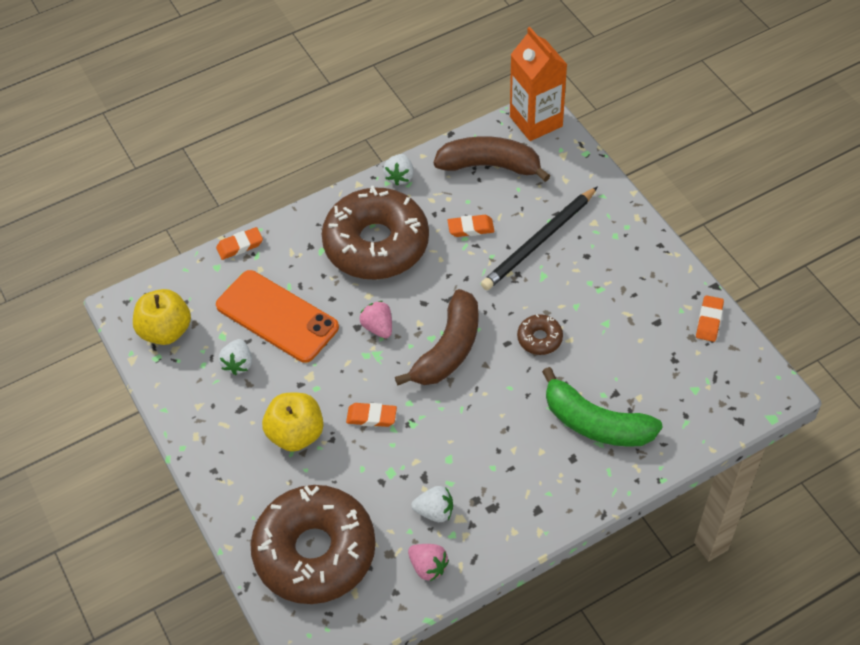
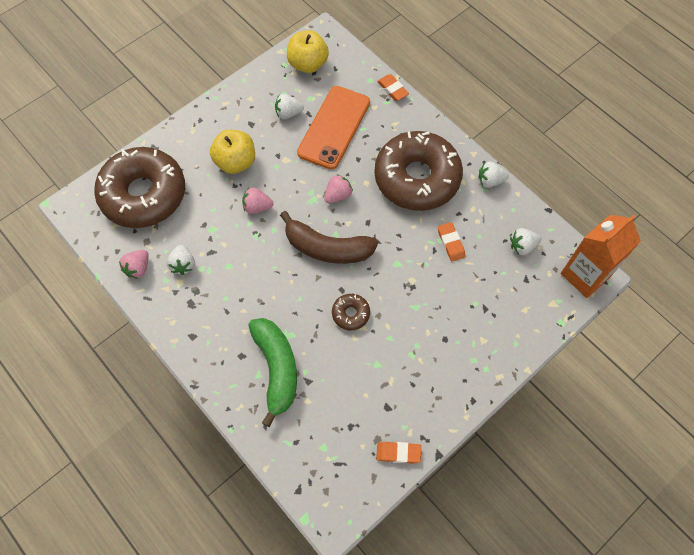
camera: 75 degrees right, 10 degrees up
orange eraser [346,403,397,427] -> pink strawberry [242,187,273,214]
brown banana [434,136,550,182] -> white strawberry [510,228,541,255]
black pencil [481,186,598,290] -> none
green banana [542,367,663,447] -> green banana turned 150 degrees clockwise [248,318,297,427]

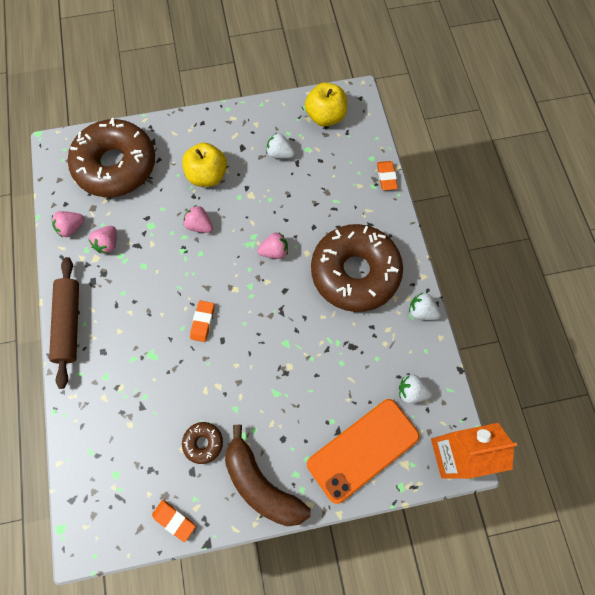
camera: 30 degrees right, 5 degrees up
white strawberry [167,245,195,275] -> pink strawberry [89,226,117,254]
green banana [248,318,297,427] -> none
brown banana [280,211,378,264] -> brown banana moved to [225,425,311,526]
orange phone [297,86,370,169] -> orange phone moved to [307,399,420,504]
brown donut [332,294,370,330] -> brown donut moved to [182,422,223,464]
orange eraser [438,222,465,262] -> orange eraser moved to [190,300,214,342]
none -> brown rolling pin [49,257,79,389]

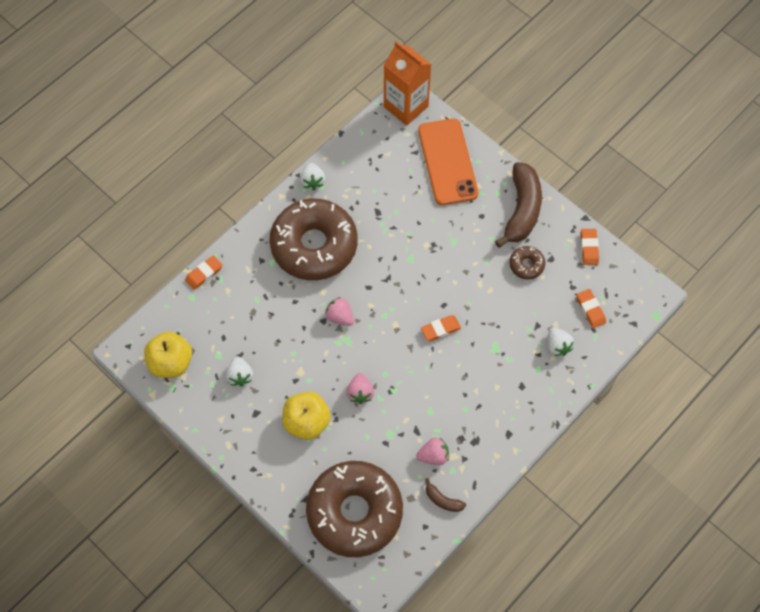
camera: 125 degrees left, 5 degrees down
brown rolling pin [49,257,79,389] -> none
pink strawberry [52,211,85,237] -> brown banana [425,478,466,512]
orange phone [307,399,420,504] -> orange phone turned 60 degrees clockwise [418,119,479,205]
white strawberry [399,374,433,404] -> white strawberry moved to [548,327,574,356]
none -> orange eraser [577,289,606,328]

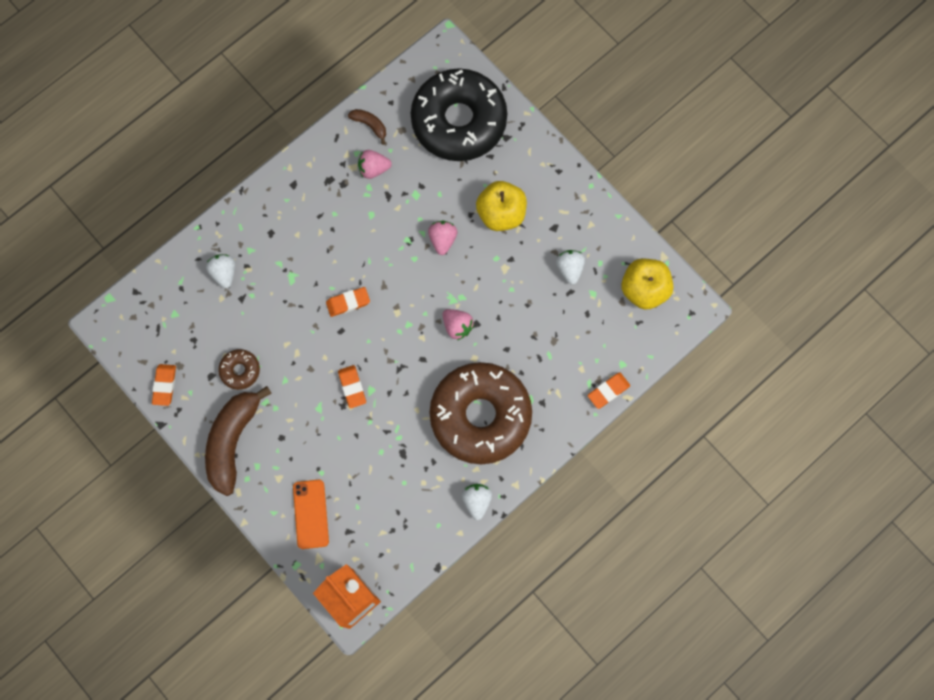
camera: 175 degrees left, 10 degrees up
brown donut [306,461,403,557] -> black donut [411,68,507,161]
orange phone [418,119,479,205] -> orange phone [293,480,329,549], size x0.59
orange eraser [577,289,606,328] -> orange eraser moved to [338,365,366,408]

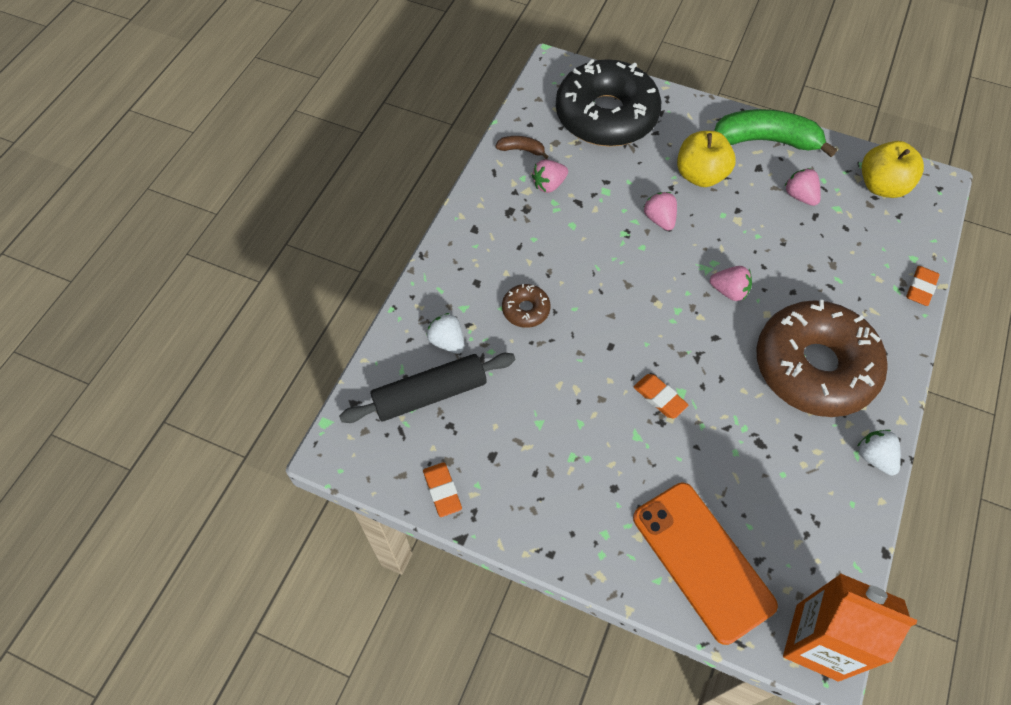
camera: 25 degrees left, 15 degrees down
brown banana [205,386,272,496] -> none
brown donut [219,349,260,390] -> brown donut moved to [502,284,551,328]
orange phone [293,480,329,549] -> orange phone [633,483,778,645], size x1.70
orange eraser [326,287,370,317] -> none
white strawberry [556,250,585,285] -> pink strawberry [785,168,821,206]
none -> black rolling pin [339,353,515,423]
none -> green banana [714,109,837,157]

